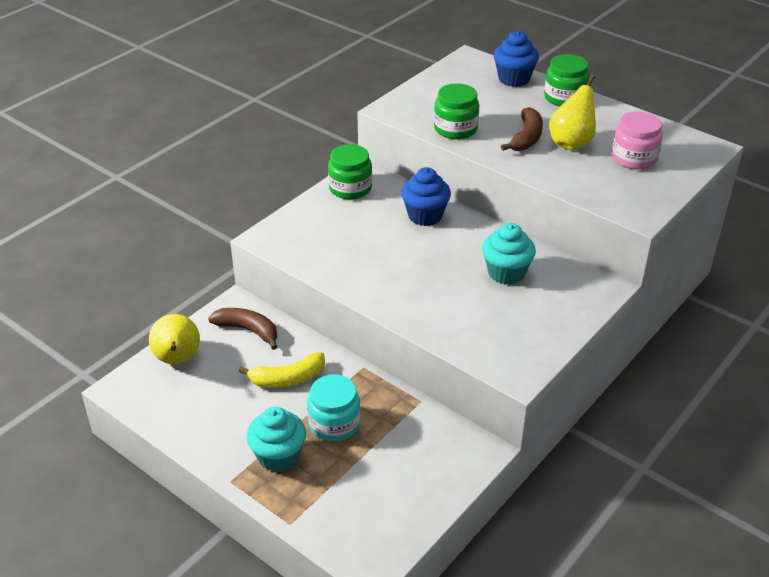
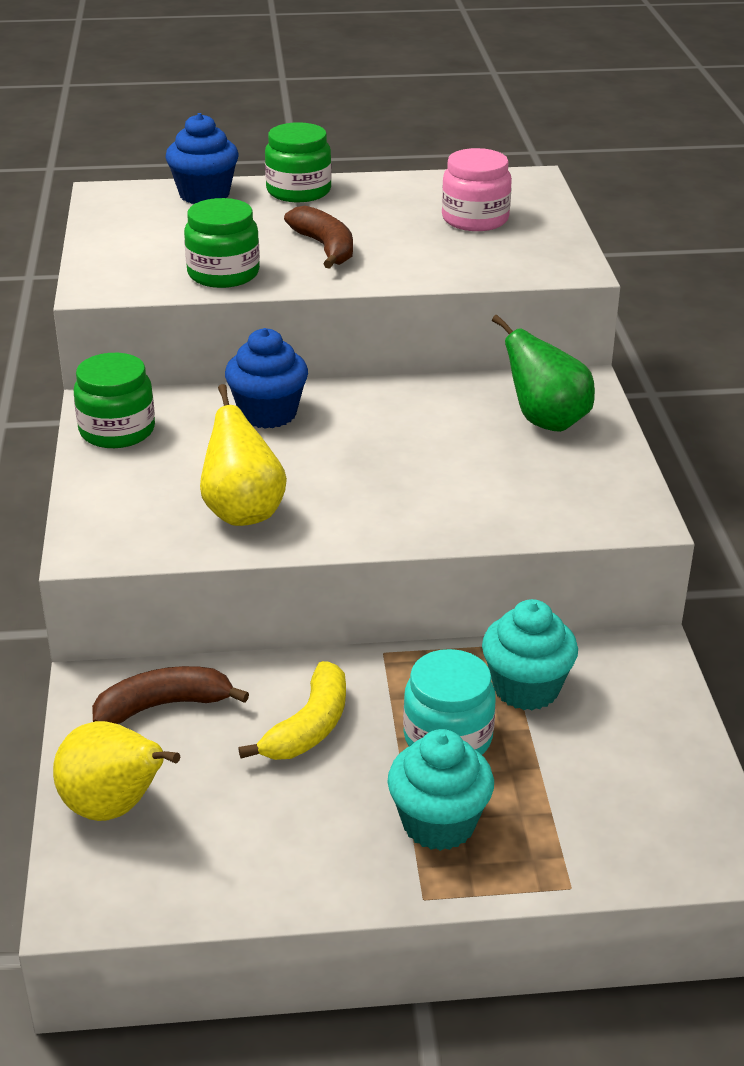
camera: 45 degrees left, 5 degrees down
turquoise cupcake [482,223,536,285] -> turquoise cupcake moved to [482,599,578,710]
yellow pear [549,75,596,150] -> yellow pear moved to [200,384,287,526]
none -> green pear [492,315,595,432]

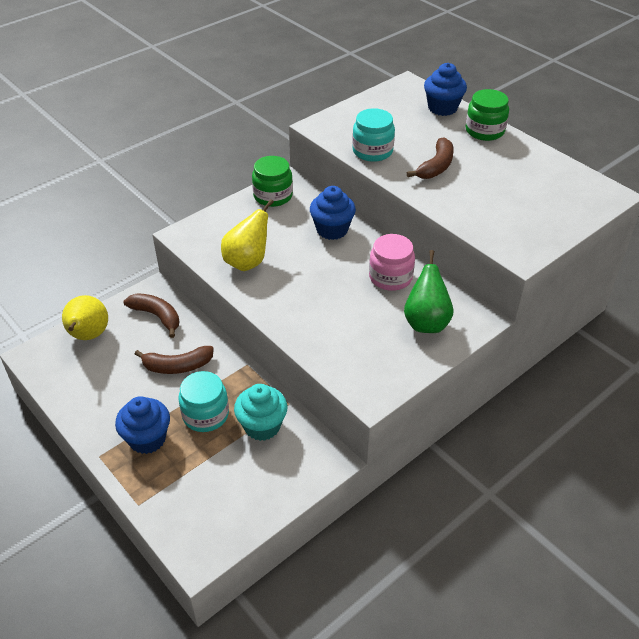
camera: 55 degrees right, 10 degrees up
green jar [184,198,260,288] -> turquoise jar [352,108,395,162]
yellow banana [238,661,346,760] -> brown banana [135,346,214,374]
turquoise cupcake [388,729,494,851] -> blue cupcake [115,396,170,454]
pink jar [442,148,512,231] -> pink jar moved to [369,234,415,291]

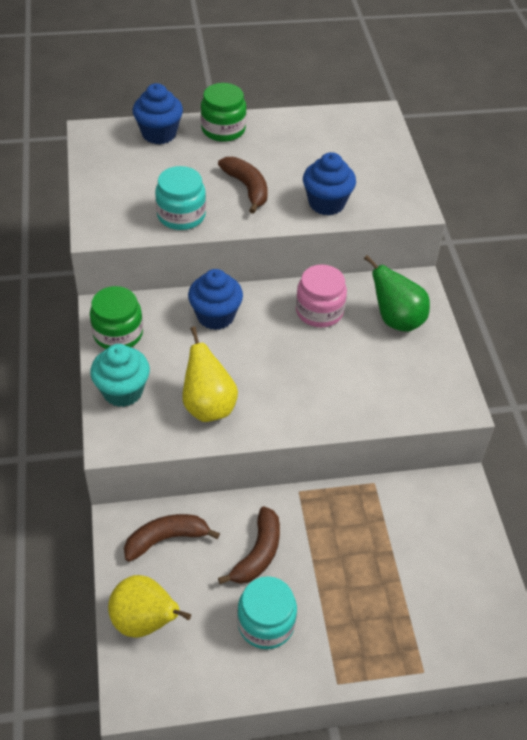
camera: 60 degrees left, 5 degrees up
blue cupcake [115,396,170,454] -> blue cupcake moved to [303,152,356,216]
turquoise jar [178,371,229,432] -> turquoise jar moved to [237,576,297,649]
turquoise cupcake [234,384,287,441] -> turquoise cupcake moved to [90,344,150,407]

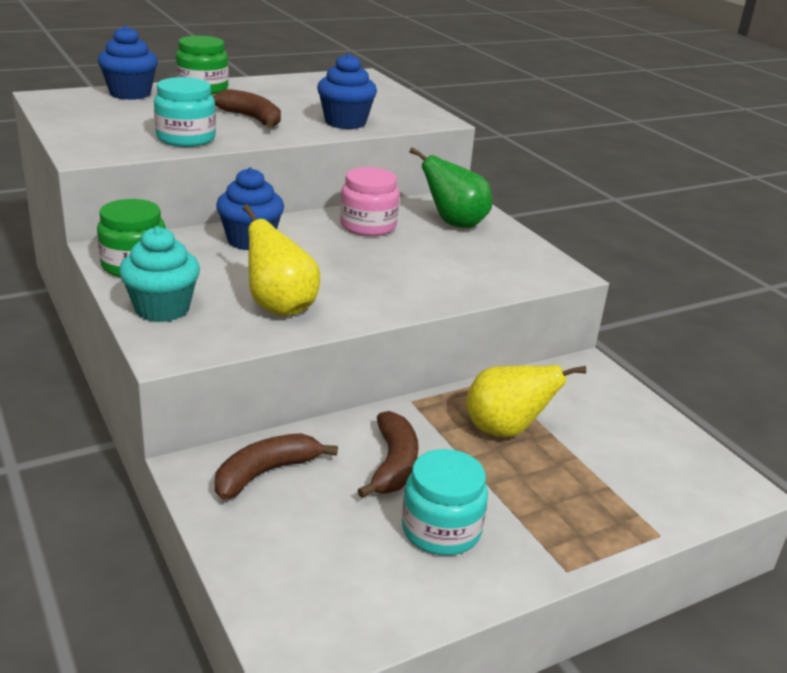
camera: 20 degrees left, 20 degrees down
yellow pear [108,575,191,638] -> yellow pear moved to [466,365,586,437]

